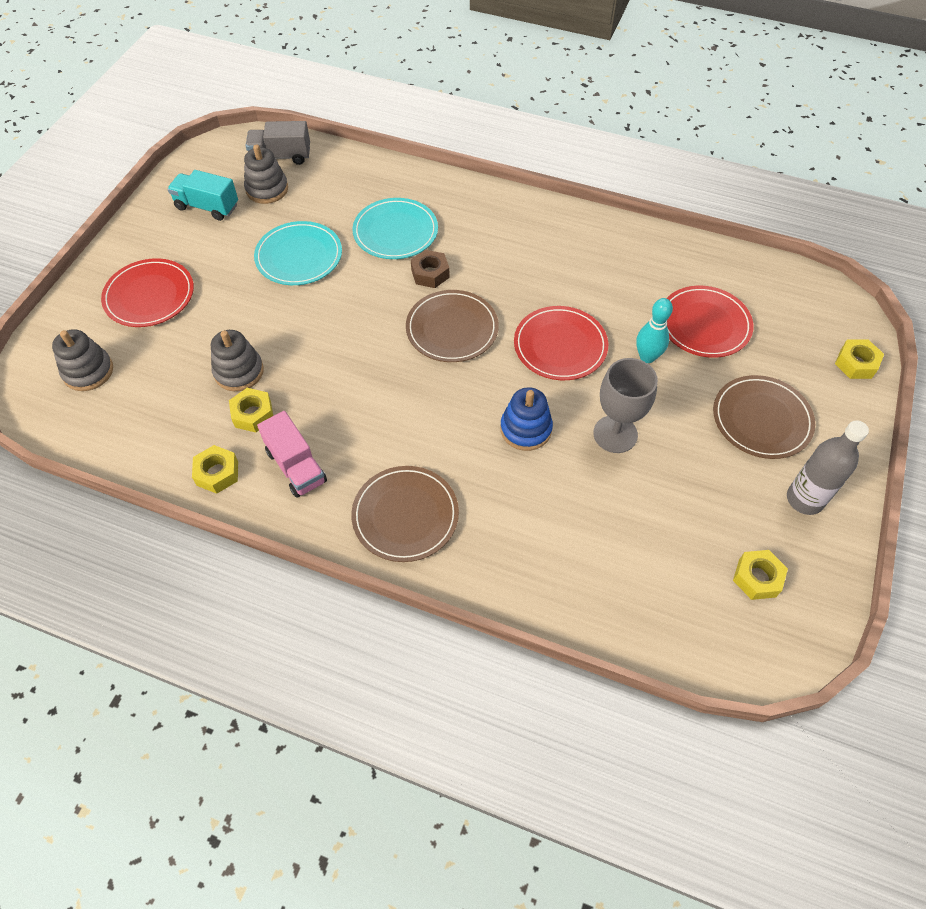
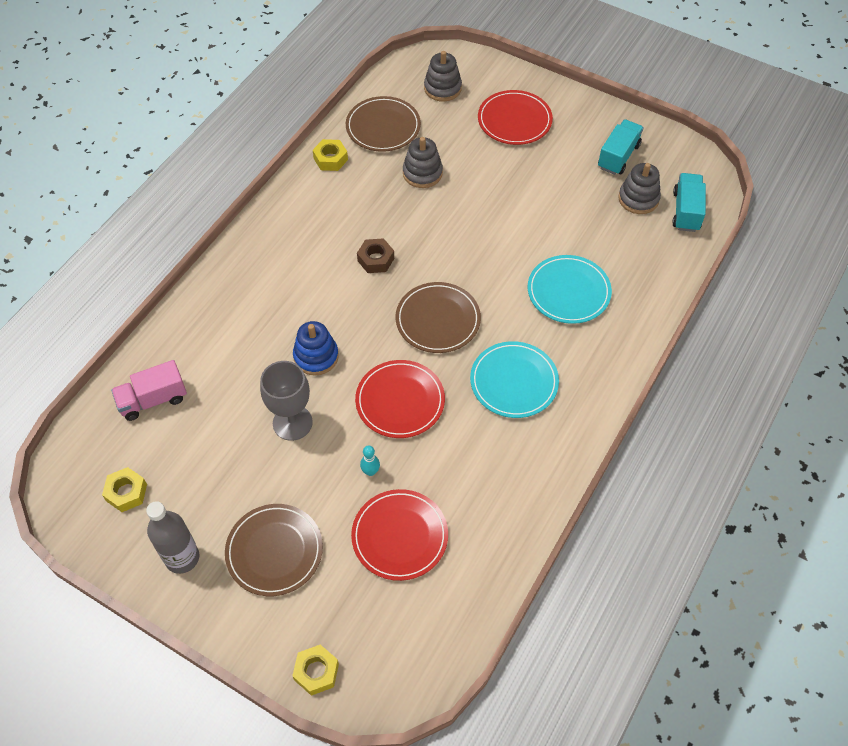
camera: 100 degrees right, 0 degrees up
yellow nut [229,388,273,433] -> none
grey truck [245,121,310,165] -> turquoise truck [672,173,706,232]
turquoise plate [254,221,342,285] -> turquoise plate moved to [470,341,559,418]
pink truck [257,411,327,498] -> pink truck moved to [111,360,187,421]
brown plate [351,466,459,562] -> brown plate moved to [346,96,421,152]
brown nut [411,250,450,288] -> brown nut moved to [357,238,394,273]
turquoise bowling pin [636,298,673,363] -> turquoise bowling pin [360,445,380,476], size x0.63

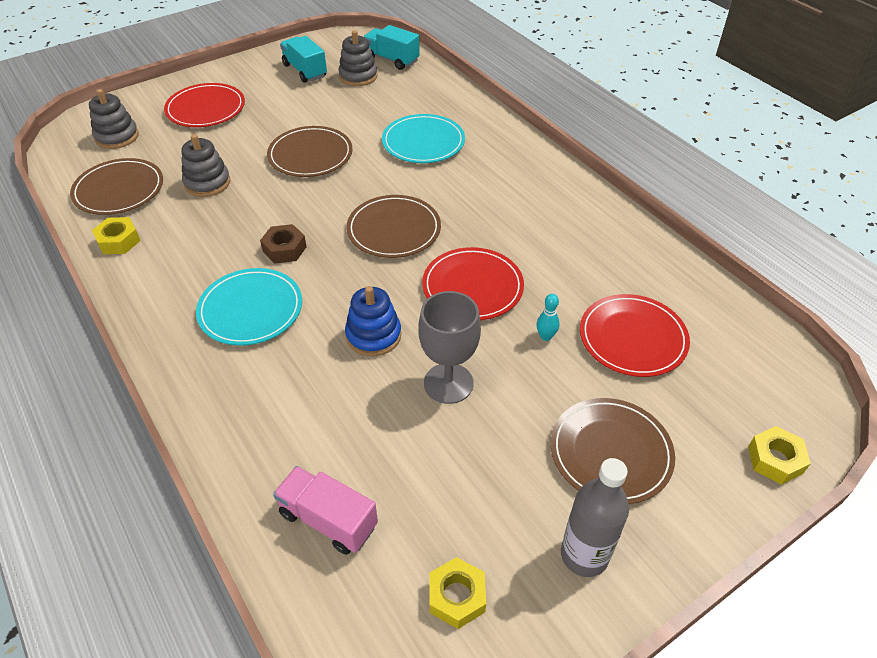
camera: 65 degrees left, 10 degrees down
pink truck [111,360,187,421] -> pink truck turned 120 degrees clockwise [273,466,378,555]
turquoise plate [470,341,559,418] -> turquoise plate moved to [196,268,302,346]
none -> brown plate [267,126,353,177]

